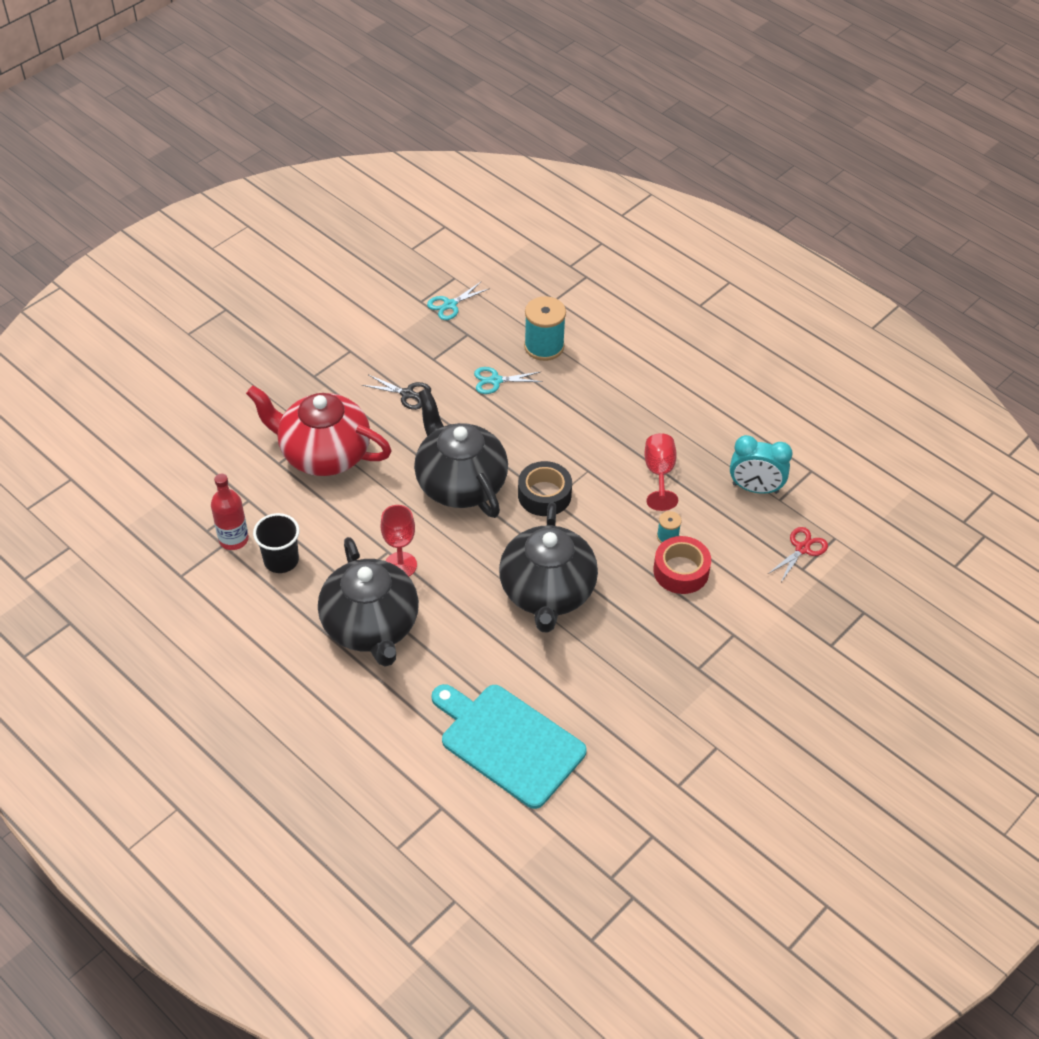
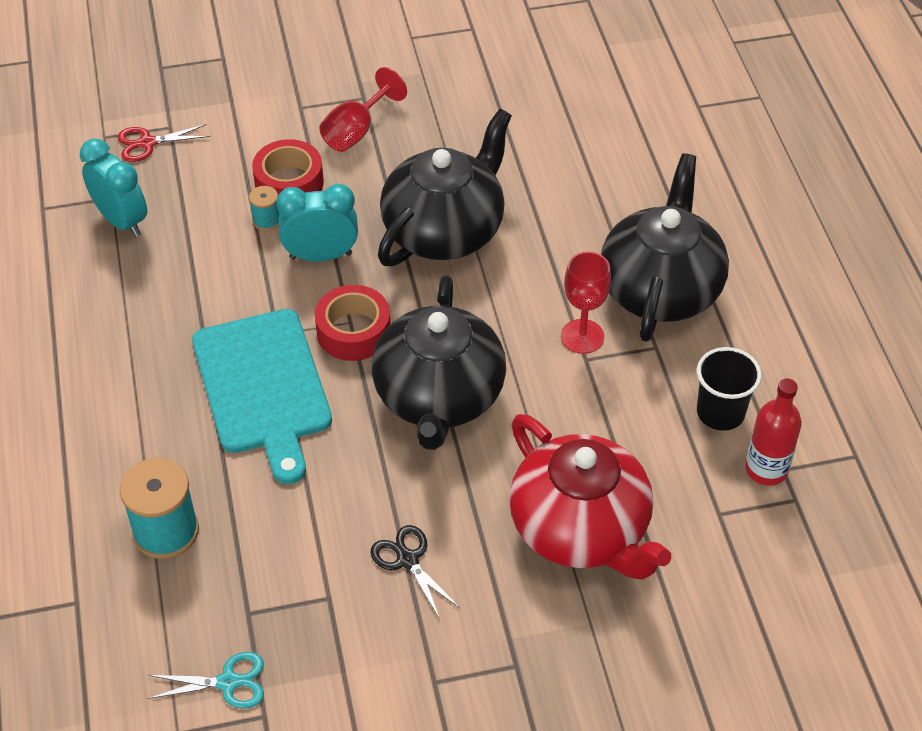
camera: 145 degrees left, 0 degrees up
turquoise cutting board [432,684,587,809] -> turquoise cutting board moved to [192,309,332,484]
turquoise scissors [474,367,543,394] -> none
black tape [518,461,572,516] -> red tape [315,285,391,361]
red goblet [644,433,678,511] -> red goblet moved to [319,67,407,152]
none -> turquoise clock [276,184,358,261]

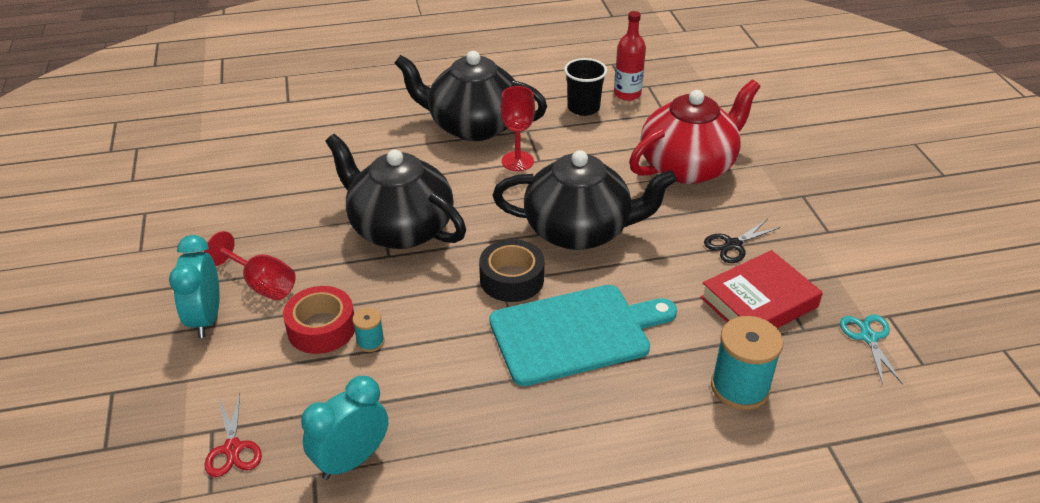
camera: 90 degrees left, 10 degrees down
turquoise clock [276,184,358,261] -> turquoise clock moved to [169,235,220,338]
red tape [315,285,391,361] -> black tape [479,239,544,302]
none -> red book [700,250,823,328]

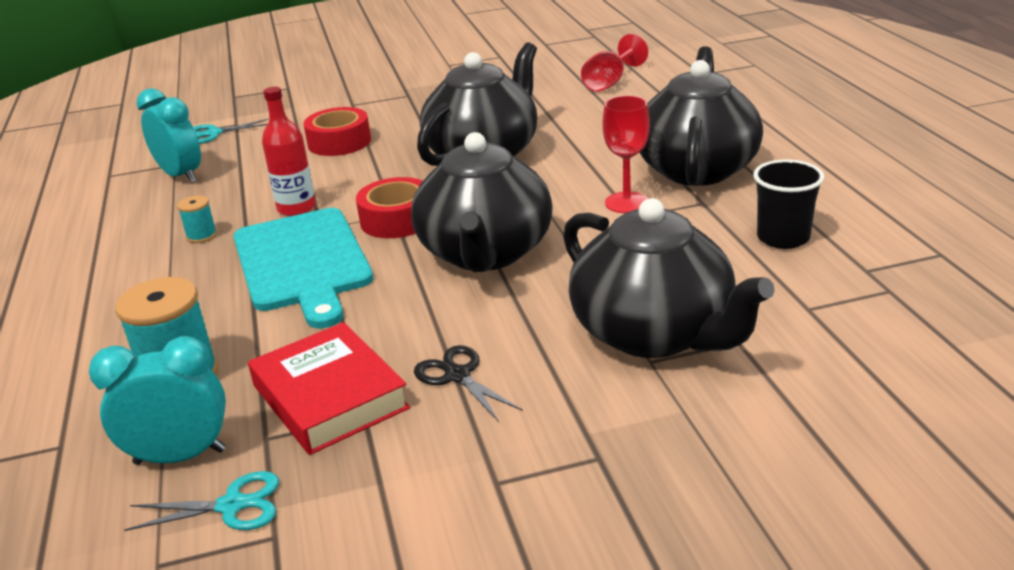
camera: 90 degrees right, 10 degrees down
turquoise clock [169,235,220,338] -> turquoise clock moved to [89,336,226,465]
red goblet [204,231,296,300] -> red goblet moved to [581,34,648,92]
red scissors [205,393,262,477] -> turquoise scissors [193,119,269,144]
turquoise spool [352,308,385,352] -> turquoise spool moved to [177,195,217,243]
black tape [479,239,544,302] -> red tape [356,177,423,238]
red bottle [614,11,646,101] -> red bottle moved to [262,87,316,216]
red teapot [629,80,760,184] -> black teapot [563,198,775,358]

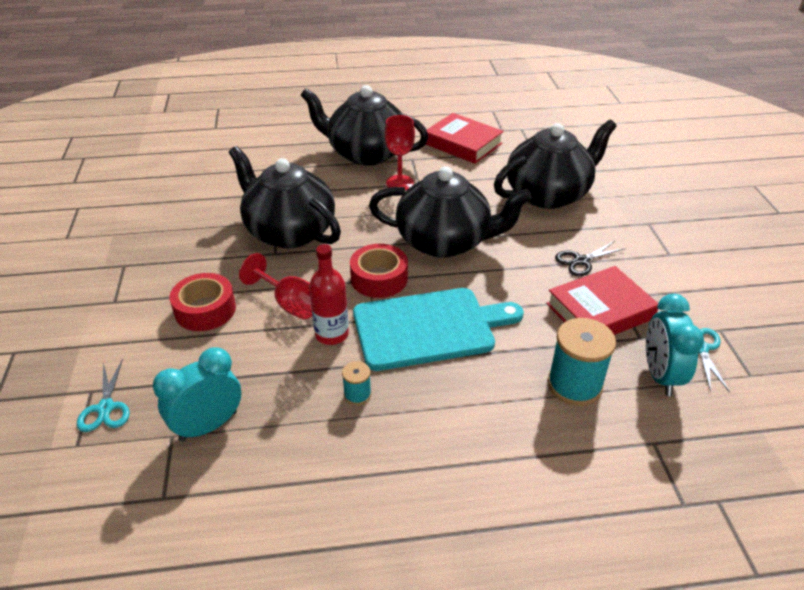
camera: 85 degrees left, 10 degrees up
red goblet [581,34,648,92] -> red goblet moved to [239,253,312,319]
black cup [753,159,824,249] -> red book [426,113,504,164]

